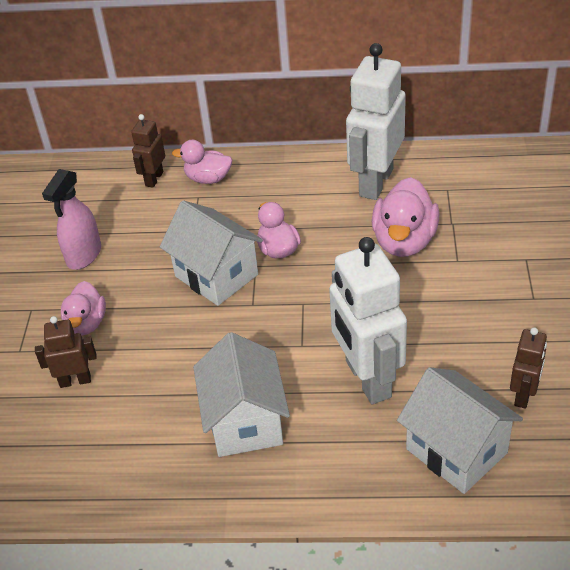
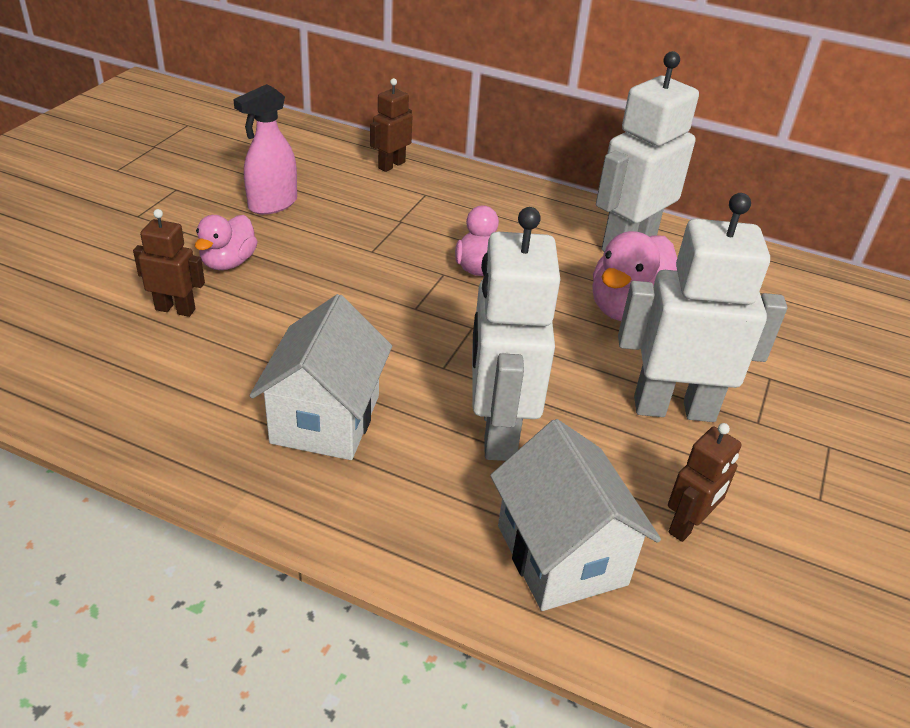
camera: 15 degrees right, 5 degrees down
white house [160,200,263,306] -> none
pink duck [172,140,232,184] -> none
none -> white robot [618,193,787,422]

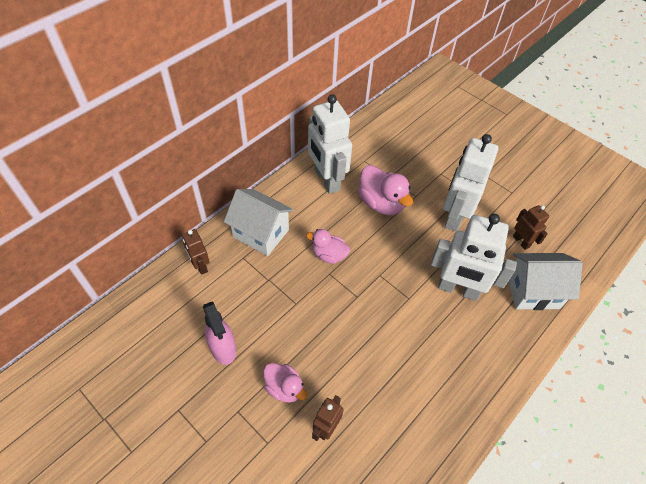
camera: 70 degrees left, 15 degrees up
white house [250,294,392,460] -> white house moved to [224,189,294,256]

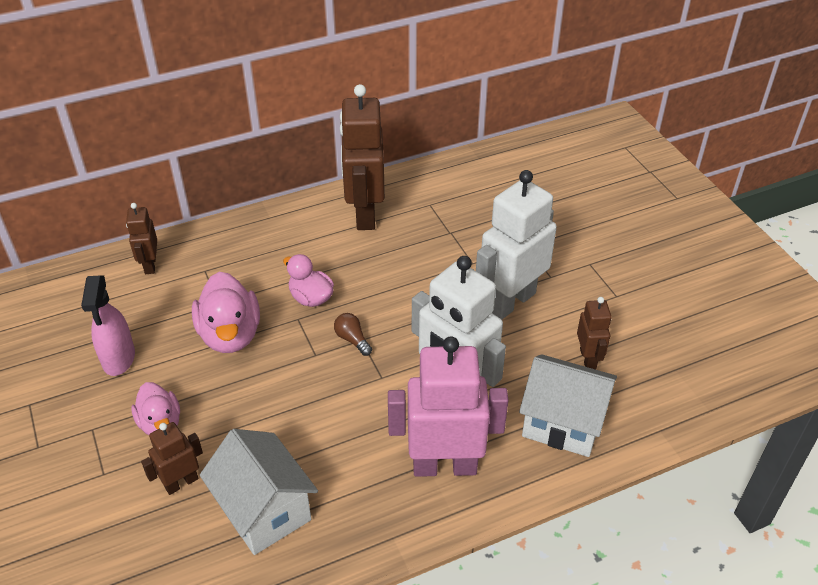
camera: 25 degrees right, 10 degrees down
white house [224,189,294,256] -> white house moved to [200,429,318,555]
white robot [308,94,352,194] -> brown robot [340,84,385,230]
pink duck [358,165,413,215] -> pink duck moved to [192,272,260,353]
none -> brown light bulb [334,313,372,356]
none -> pink robot [388,336,509,477]

